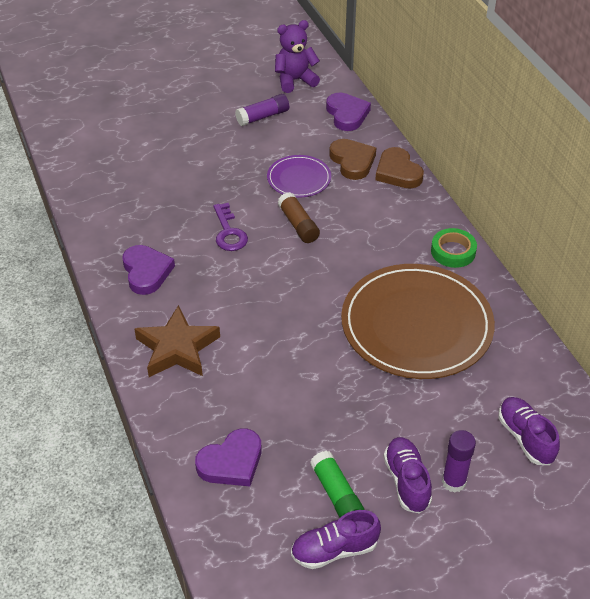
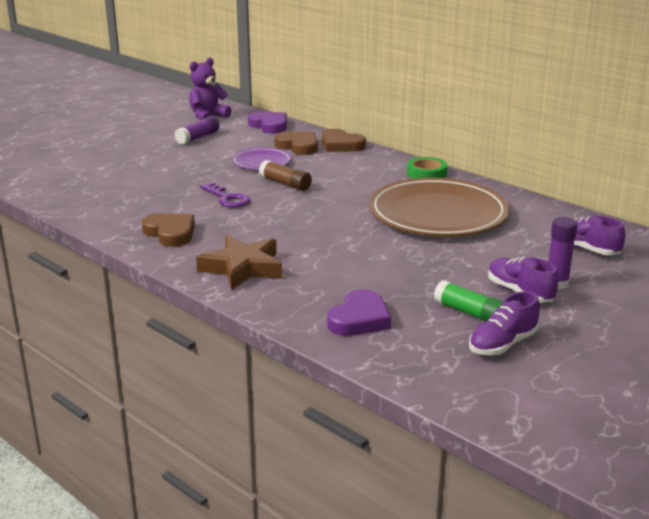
camera: 25 degrees left, 20 degrees down
purple heart [122,245,175,295] -> brown heart [142,213,195,247]

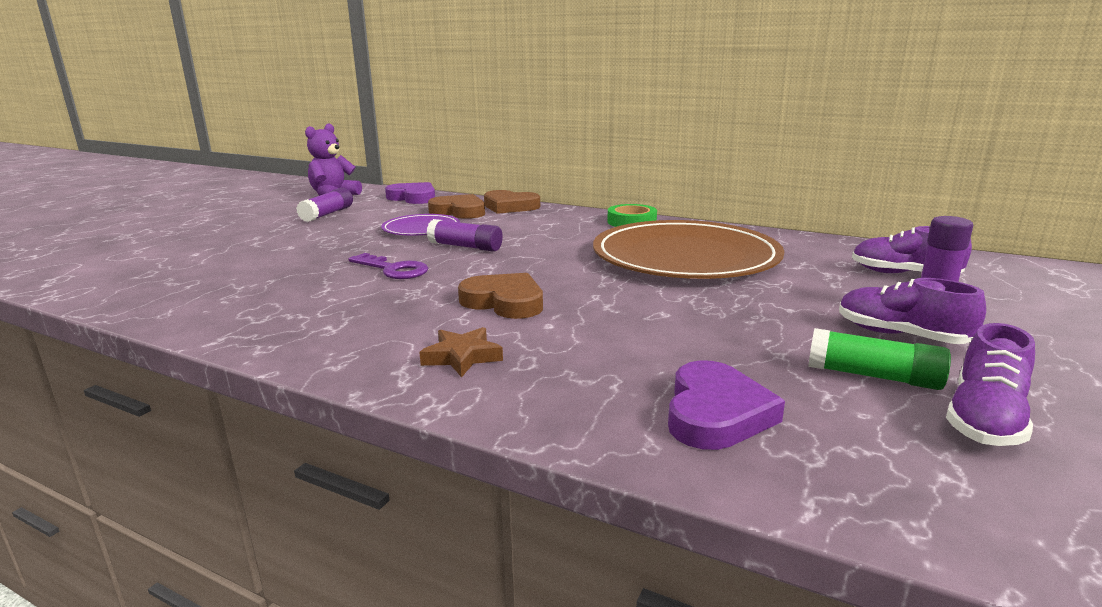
camera: 15 degrees left, 5 degrees down
brown heart [142,213,195,247] -> brown heart moved to [458,273,543,319]
brown star [196,235,282,290] -> brown star [419,327,503,377], size x0.55
brown glue stick [259,160,312,191] -> purple glue stick [426,219,503,252]

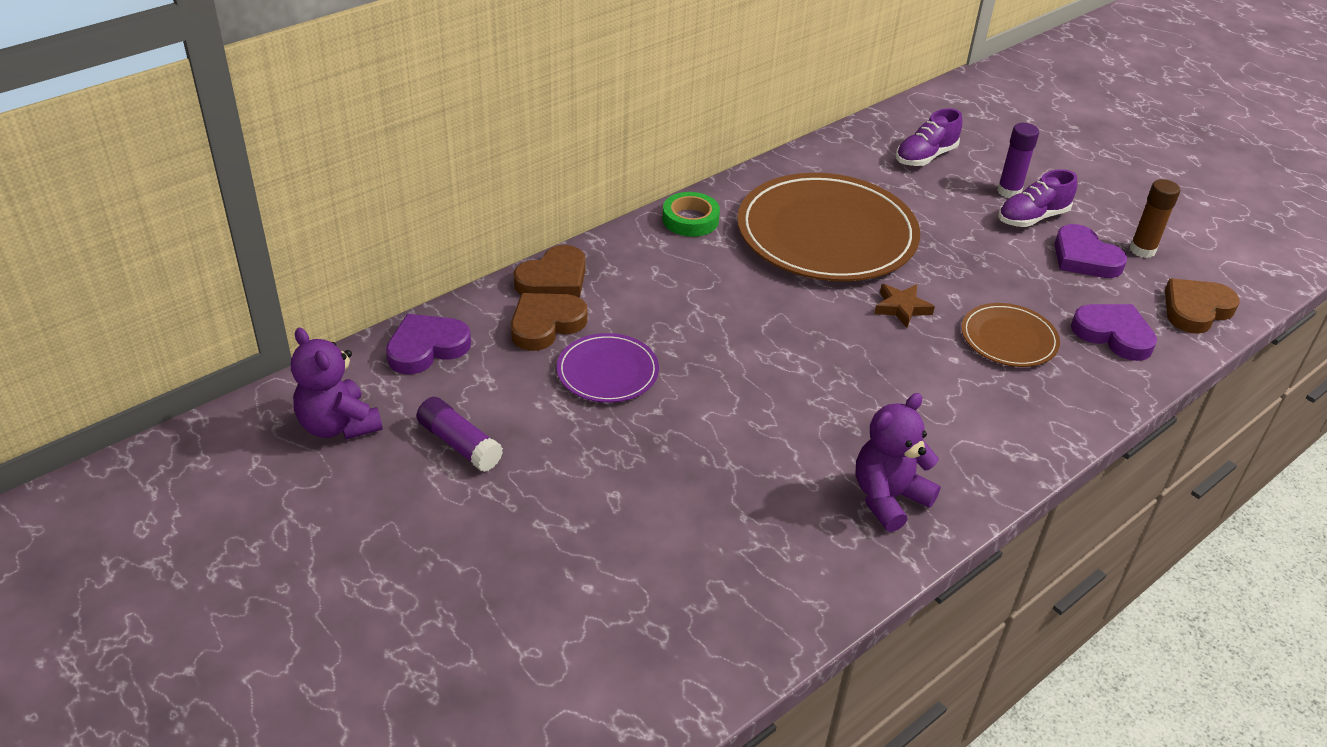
camera: 70 degrees left, 20 degrees up
purple key [348,253,428,279] -> none
brown star [419,327,503,377] -> brown star moved to [874,284,935,328]
purple glue stick [426,219,503,252] -> none
brown heart [458,273,543,319] -> brown heart moved to [1165,279,1239,334]
green glue stick [808,328,951,390] -> purple heart [1054,224,1127,278]
purple shoe [946,323,1035,446] -> brown glue stick [1130,179,1180,258]
none -> purple teddy bear [855,393,941,532]
none -> brown plate [961,303,1060,367]

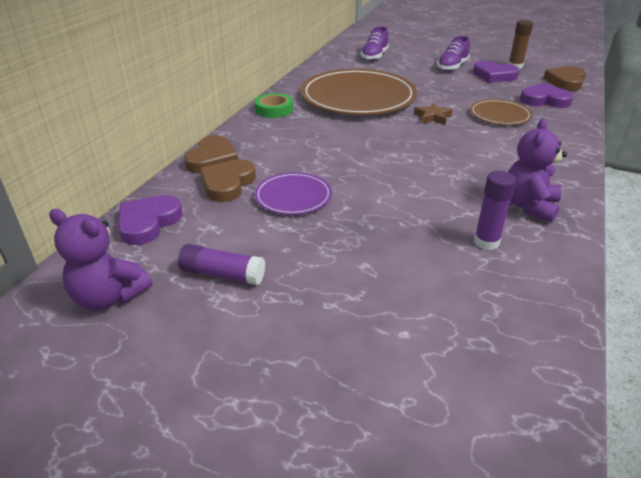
camera: 25 degrees left, 5 degrees down
purple glue stick [997,123,1039,198] -> purple glue stick moved to [474,171,516,250]

